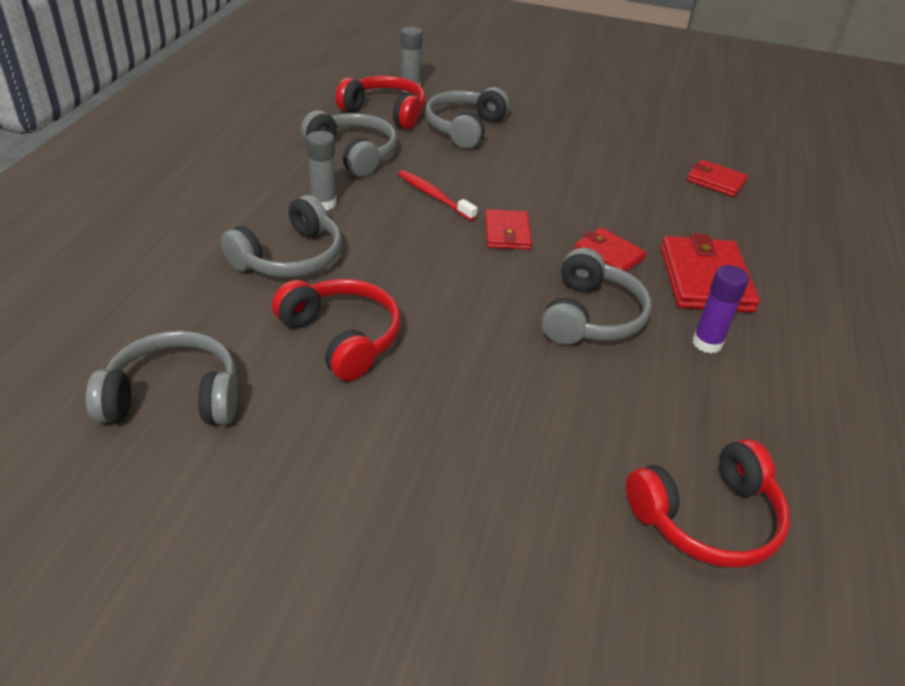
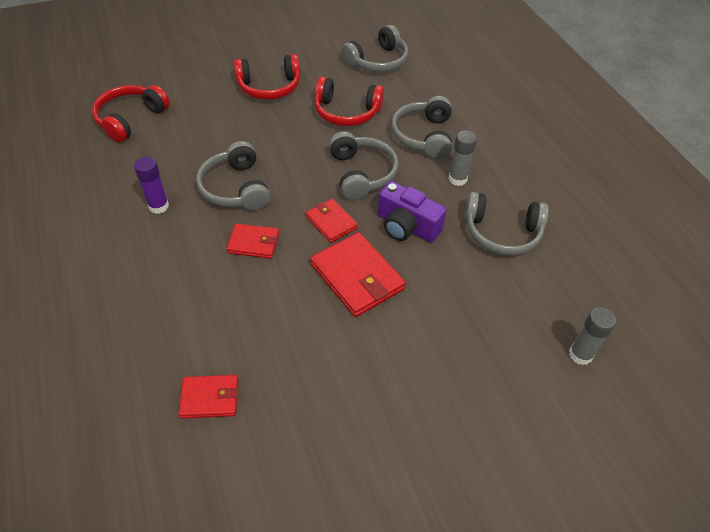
camera: 145 degrees right, 10 degrees up
red headphones [336,76,426,129] -> red headphones moved to [234,54,300,100]
red toothbrush [398,170,477,221] -> purple camera [378,181,447,243]
grey headphones [425,87,510,149] -> grey headphones moved to [329,132,399,200]
red wallet [661,233,760,313] -> red wallet moved to [310,232,406,317]

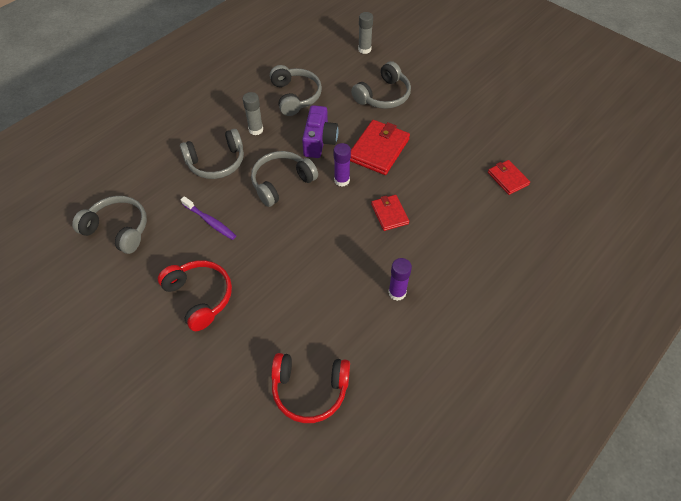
camera: 115 degrees left, 5 degrees up
grey headphones [196,141,270,210] -> grey headphones moved to [351,61,411,109]
red wallet [306,199,358,243] -> purple glue stick [334,143,351,187]
red headphones [314,77,384,126] -> purple toothbrush [181,196,236,240]

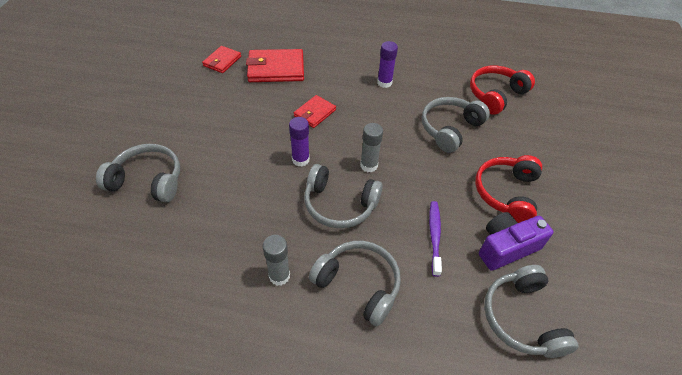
camera: 125 degrees left, 5 degrees down
grey headphones [270,65,322,116] -> grey headphones moved to [422,97,490,153]
red headphones [271,353,350,423] -> red headphones turned 105 degrees counterclockwise [470,65,535,115]
purple camera [302,105,338,158] -> purple camera moved to [479,212,554,271]
red wallet [350,120,410,175] -> red wallet moved to [246,49,304,82]
grey glue stick [358,12,373,54] -> grey glue stick moved to [360,123,383,172]

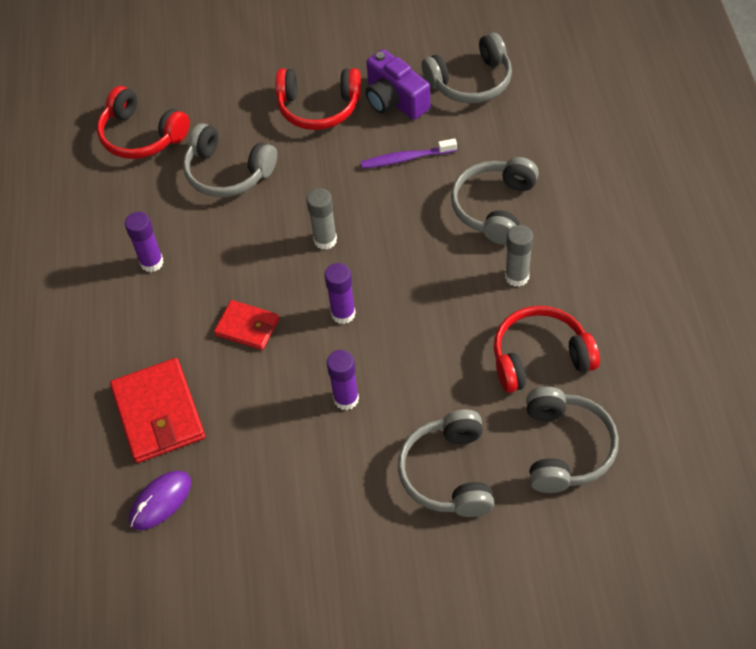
camera: 100 degrees left, 5 degrees up
red wallet [202,46,241,73] -> purple mouse [129,471,191,530]
grey headphones [304,164,383,228] -> grey headphones moved to [526,387,619,493]
none -> purple glue stick [327,350,359,410]
none -> red headphones [494,306,600,393]

